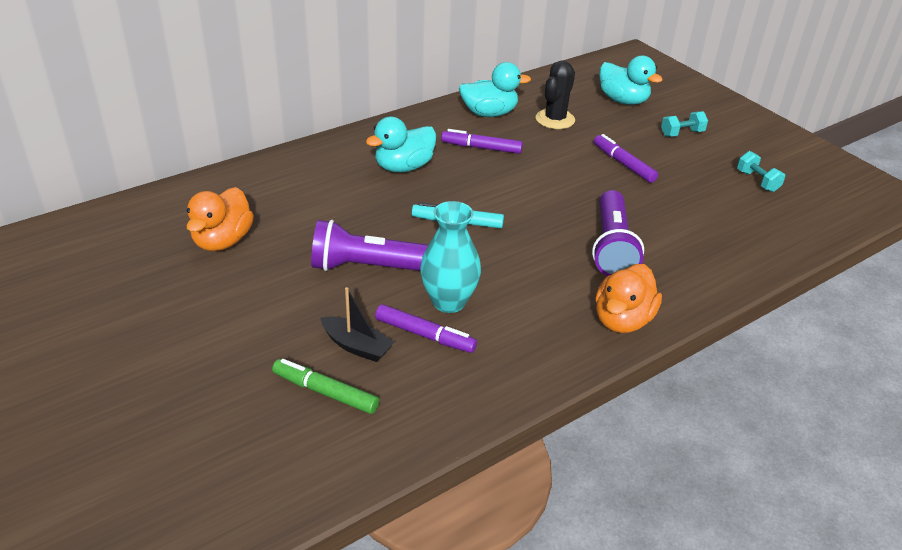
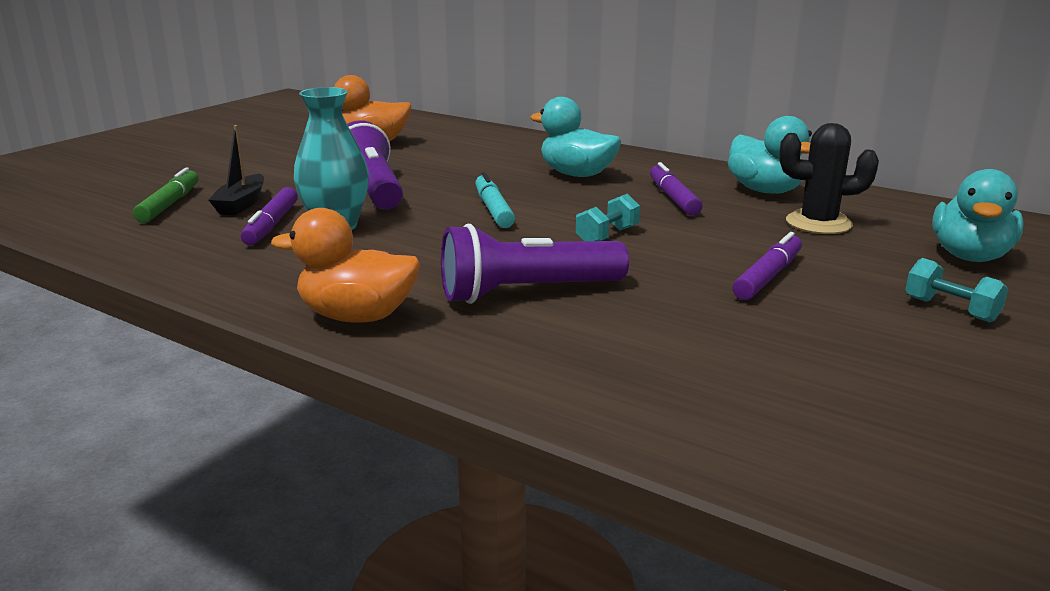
camera: 70 degrees right, 15 degrees down
turquoise dumbbell [737,151,785,192] -> turquoise dumbbell moved to [576,194,640,241]

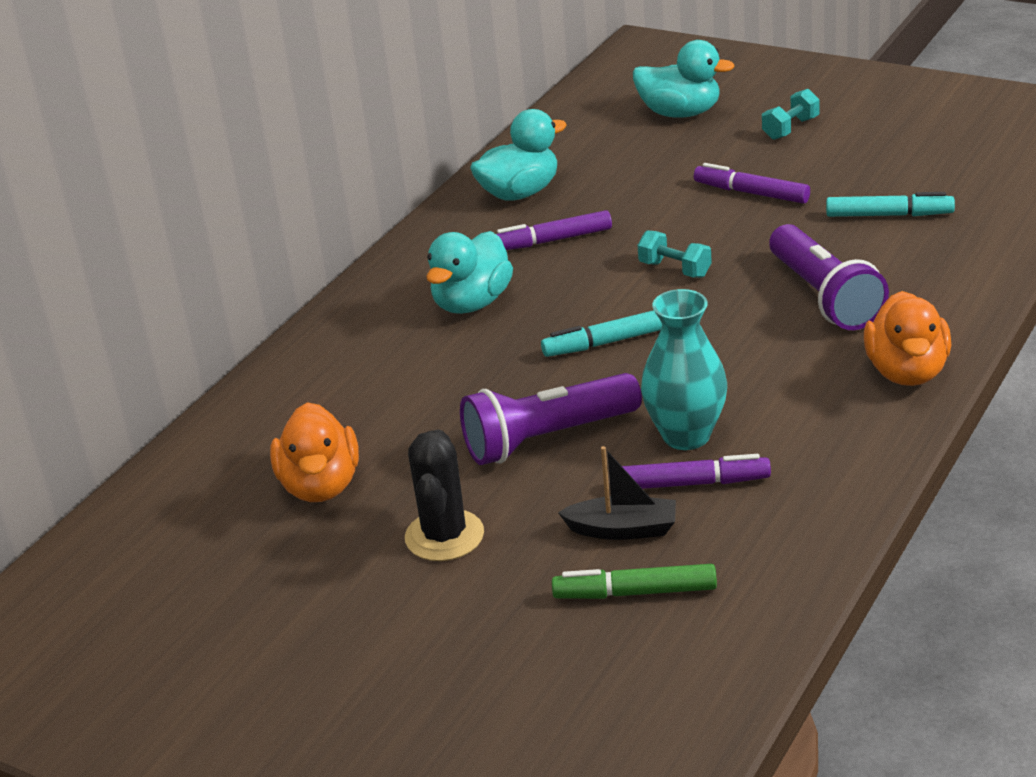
camera: 90 degrees left, 10 degrees up
black cactus [779,123,879,234] -> black cactus moved to [405,430,484,561]
none -> turquoise marker [826,192,955,217]

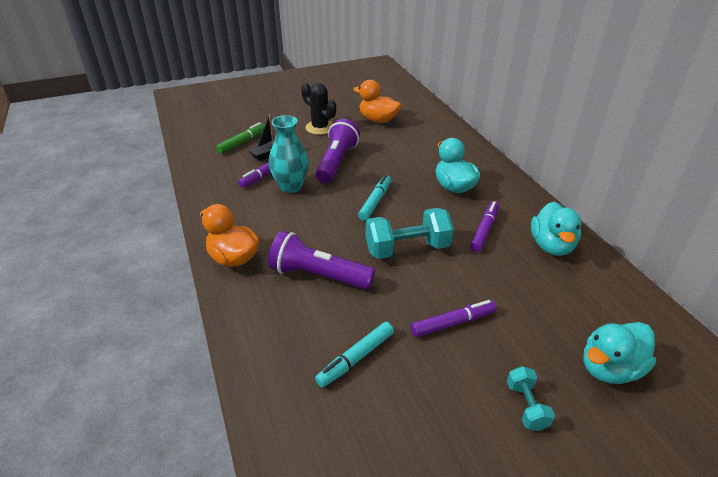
camera: 125 degrees right, 5 degrees up
turquoise dumbbell [638,230,712,278] -> turquoise dumbbell [366,208,454,259], size x1.88

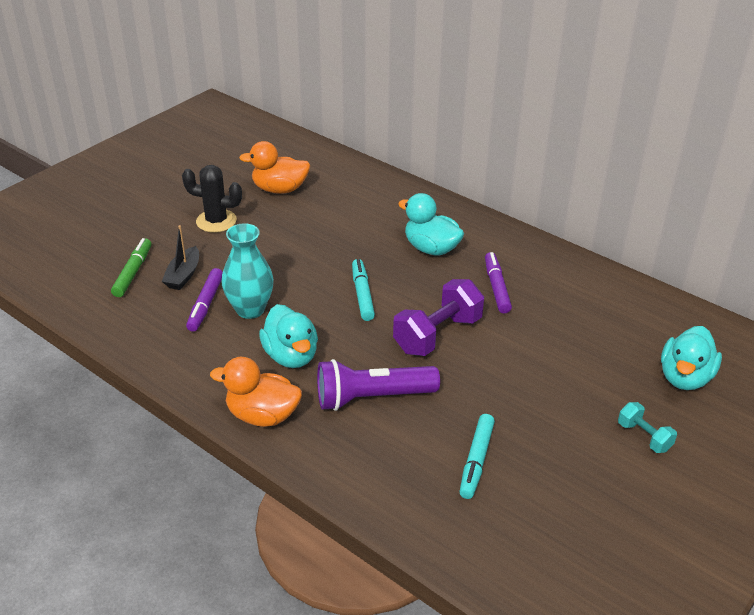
camera: 30 degrees left, 0 degrees up
purple flashlight [315,119,360,183] -> none
turquoise dumbbell [366,208,454,259] -> purple dumbbell [393,279,484,356]
purple marker [411,300,497,337] -> none
turquoise duck [531,202,581,256] -> turquoise duck moved to [259,304,318,368]

